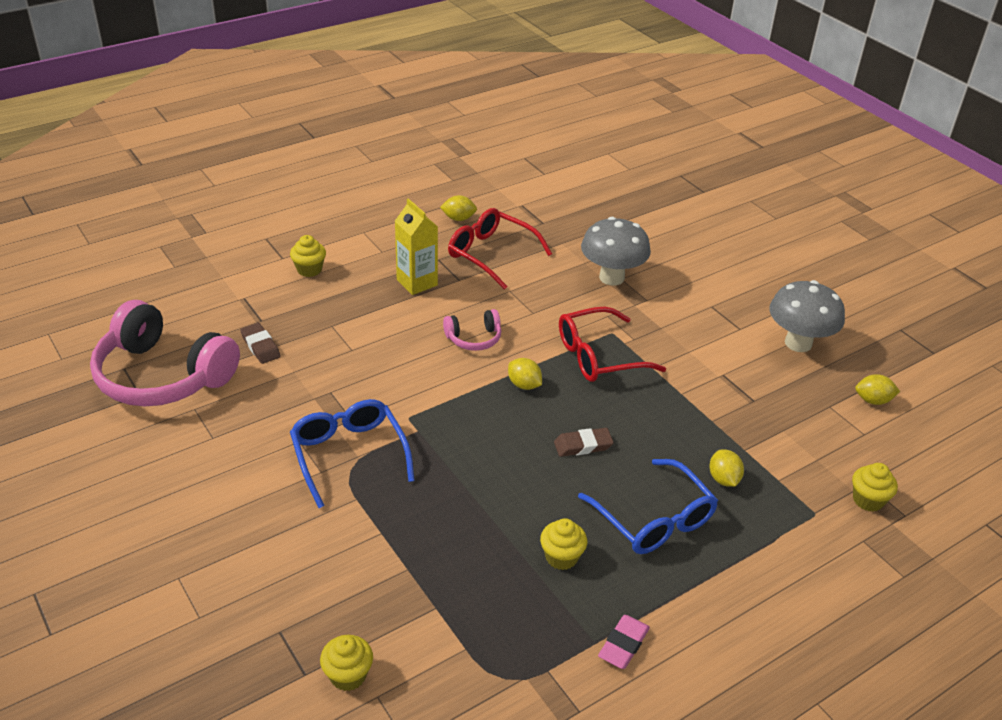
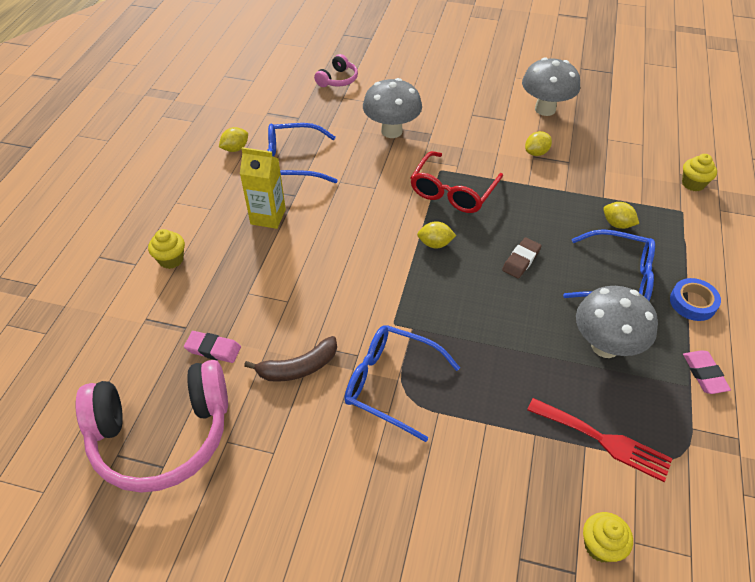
camera: 40 degrees left, 10 degrees up
brown eraser [240,323,281,364] -> pink eraser [184,331,241,363]
pink headphones [443,309,501,351] -> pink headphones moved to [314,54,358,87]
red glasses [448,208,552,290] -> blue glasses [267,123,338,183]
yellow cupcake [540,518,587,570] -> grey mushroom [576,286,658,358]
yellow lemon [855,374,900,405] -> yellow lemon moved to [525,131,552,156]
none -> brown banana [244,336,337,382]
none -> red fork [527,398,673,482]
none -> blue tape [670,278,721,321]

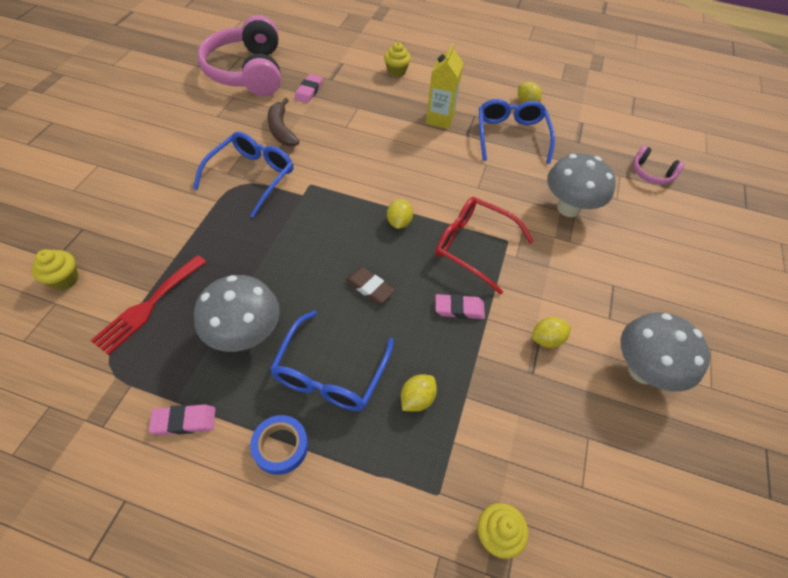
camera: 90 degrees right, 5 degrees up
yellow lemon [525,131,552,156] -> yellow lemon turned 75 degrees counterclockwise [532,317,571,348]
none -> pink eraser [435,294,485,319]

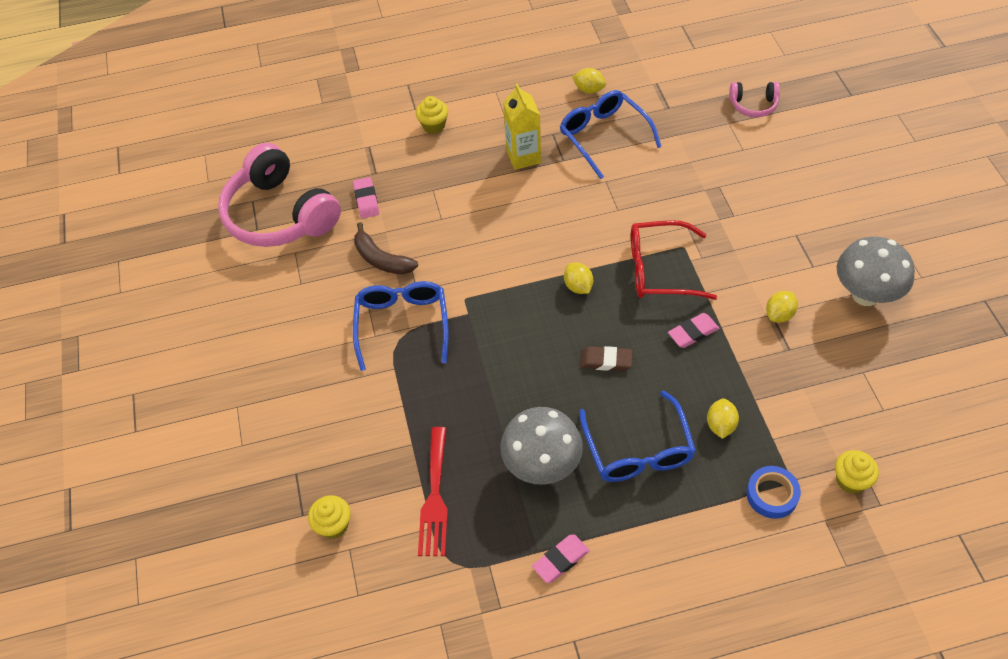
camera: 25 degrees left, 0 degrees up
blue tape [250,415,308,475] -> blue tape moved to [746,466,801,519]
grey mushroom [547,153,615,217] -> none

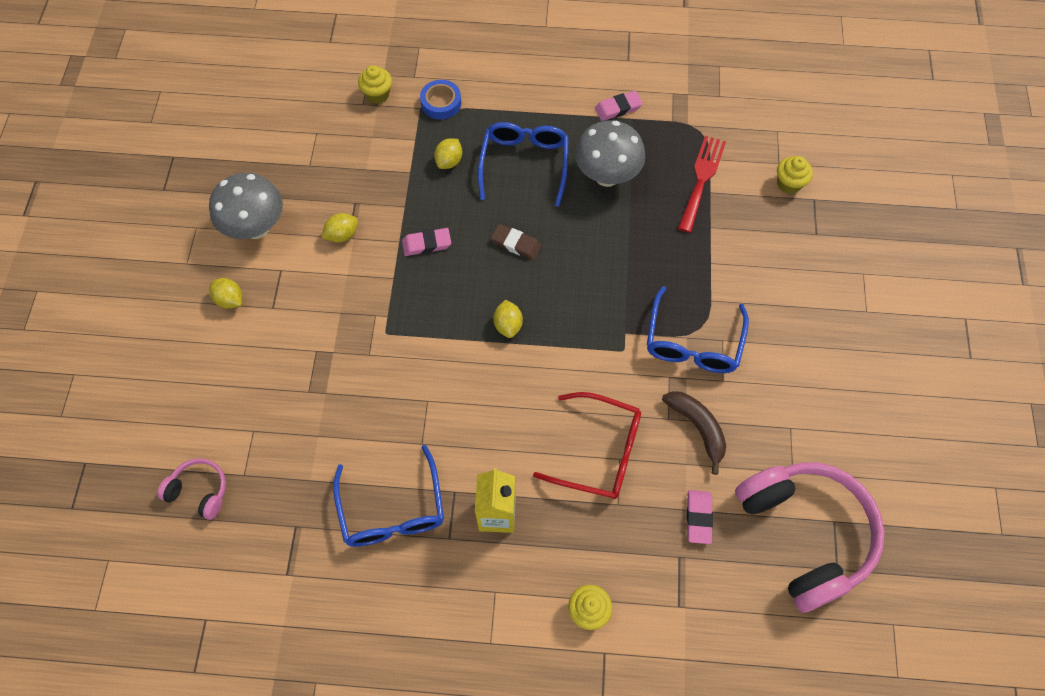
camera: 165 degrees left, 10 degrees up
yellow lemon [572,68,606,93] -> yellow lemon moved to [209,278,242,309]
red glasses [631,220,717,300] -> red glasses moved to [533,392,641,499]

